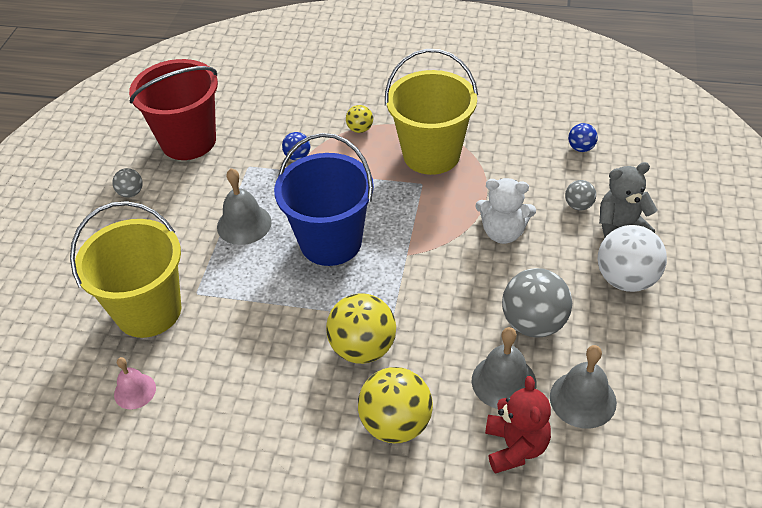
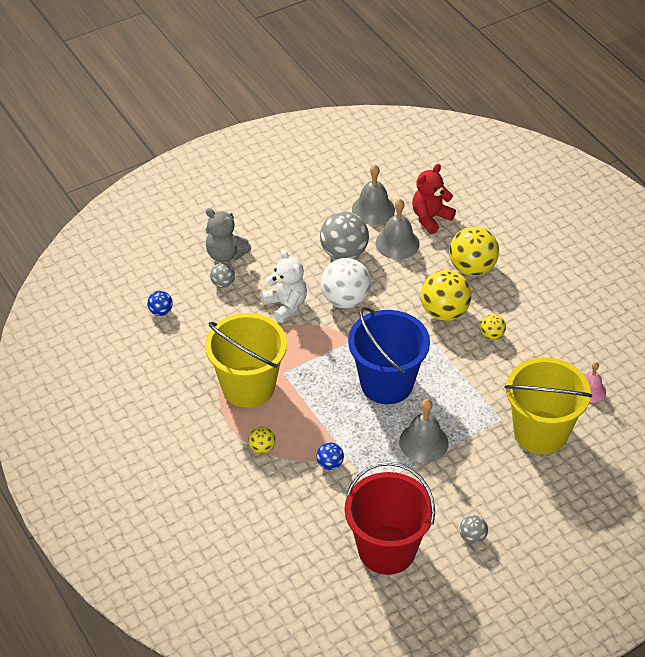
camera: 135 degrees left, 0 degrees up
white ball [598,225,667,292] -> white ball moved to [321,258,371,308]
none -> yellow ball [480,314,506,340]

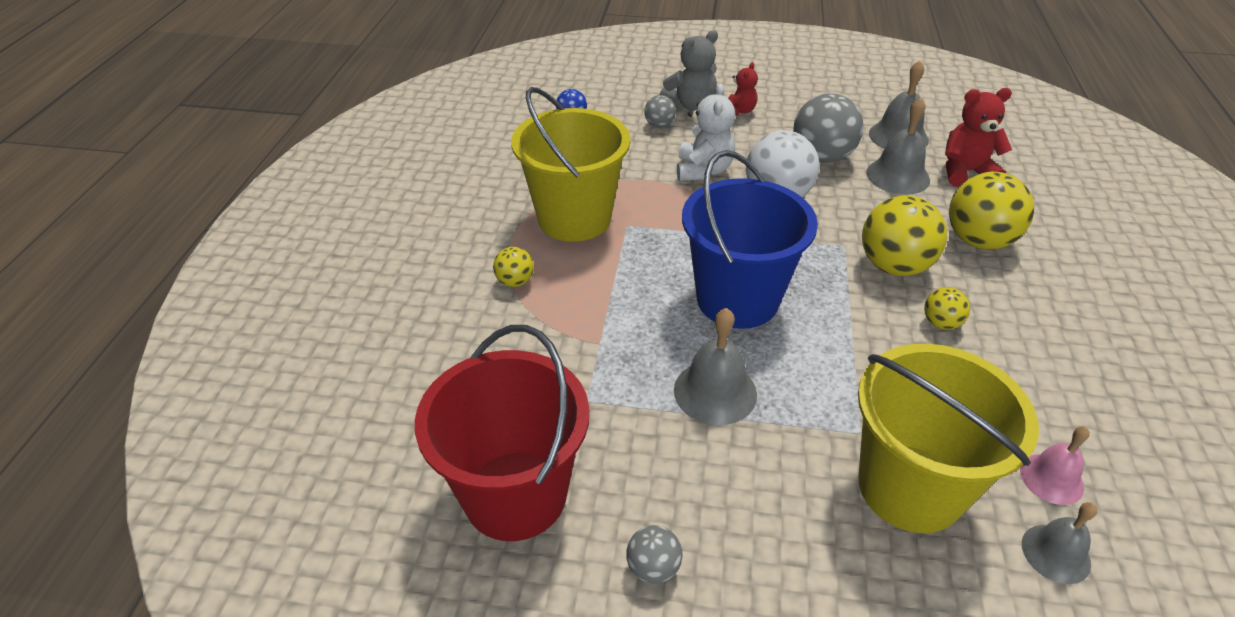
camera: 40 degrees right, 5 degrees down
grey teddy bear [206,208,251,262] -> grey teddy bear turned 105 degrees counterclockwise [660,30,718,111]
blue ball [317,442,344,470] -> none
none -> red teddy bear [728,62,758,115]
none -> grey bell [1022,502,1097,584]

